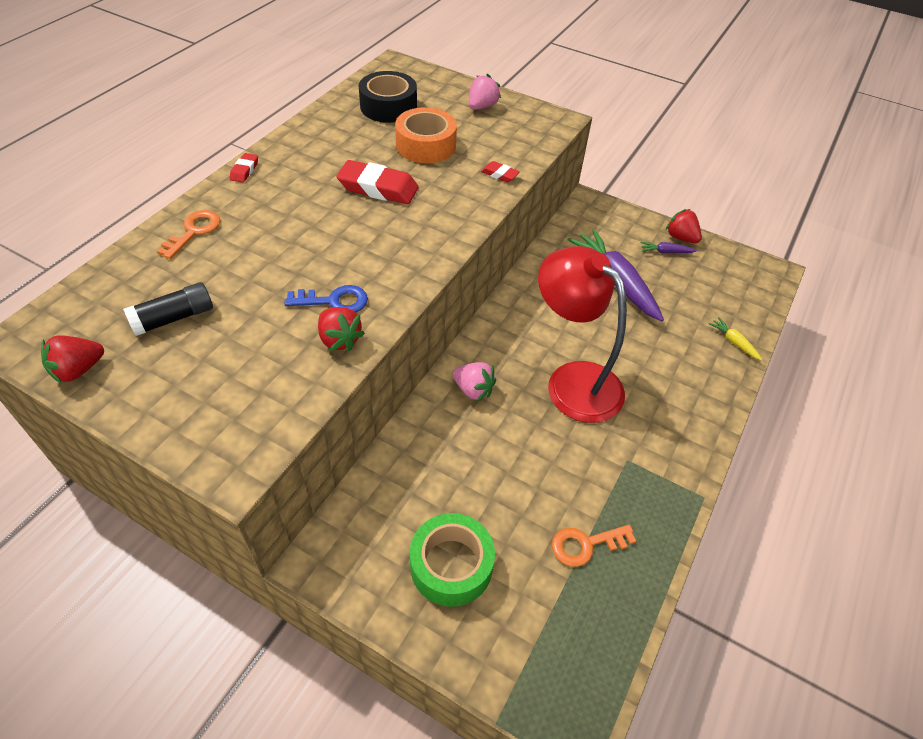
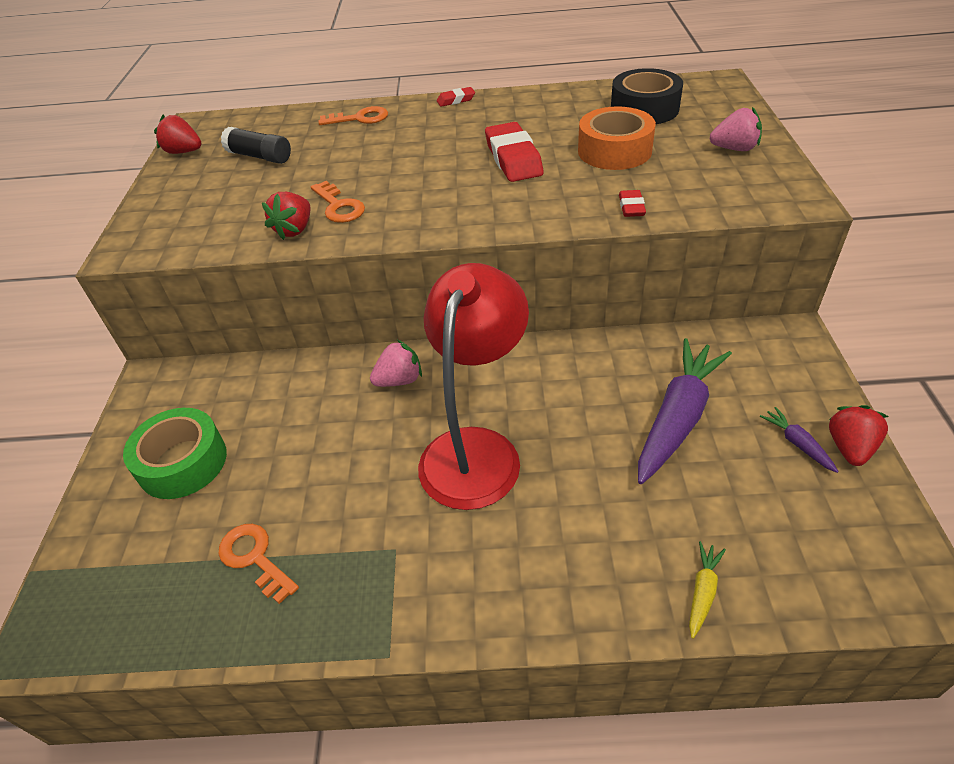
camera: 65 degrees right, 5 degrees down
blue key [285,285,368,312] -> orange key [311,181,365,223]
pink strawberry [453,362,496,402] -> pink strawberry turned 120 degrees counterclockwise [370,340,422,387]

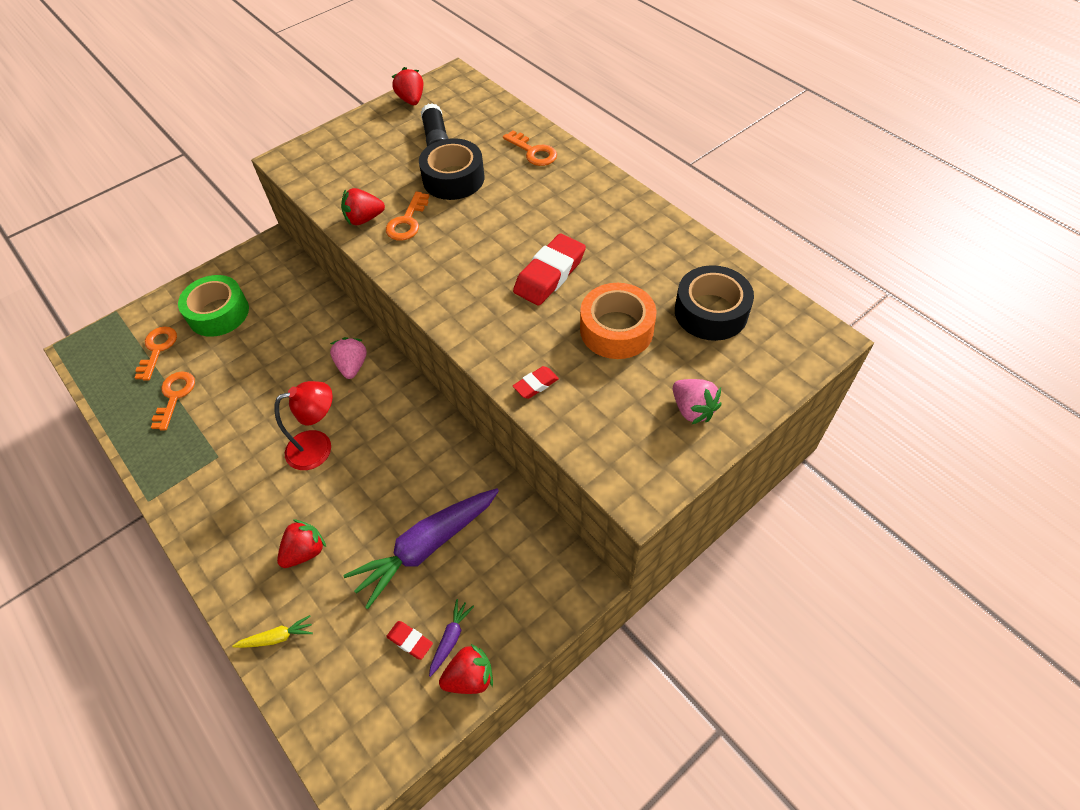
camera: 50 degrees right, 10 degrees up
pink strawberry [370,340,422,387] -> pink strawberry turned 120 degrees counterclockwise [330,337,367,379]
red lamp [418,263,529,510] -> red lamp [274,381,333,470], size x0.60
red eraser [437,87,475,107] -> red eraser moved to [386,621,433,660]
purple carrot [638,338,732,484] -> purple carrot turned 150 degrees clockwise [343,488,499,609]
none -> orange key [135,326,177,381]
none -> red strawberry [277,519,326,568]
none -> black tape [419,138,484,200]

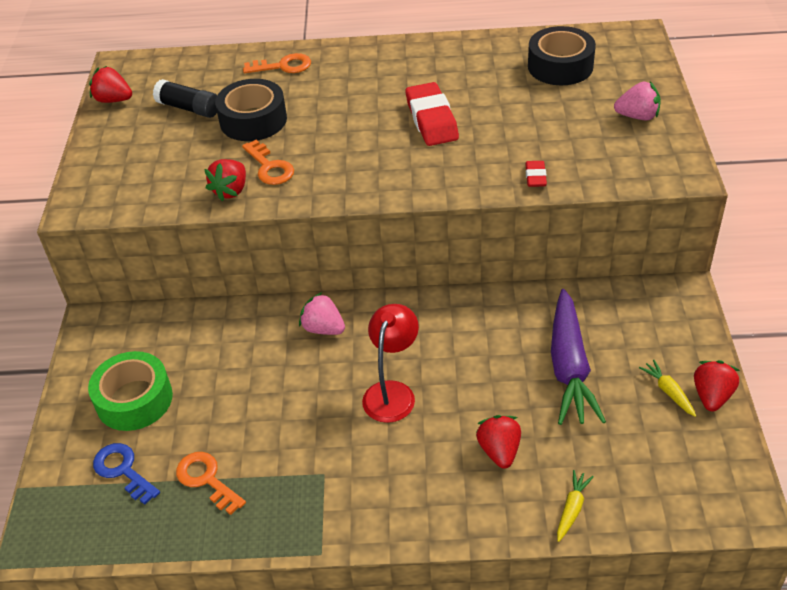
camera: 50 degrees left, 10 degrees down
orange key [135,326,177,381] -> blue key [93,443,160,505]
red eraser [386,621,433,660] -> none
purple carrot [429,599,474,677] -> yellow carrot [639,360,696,417]
orange tape [580,283,656,359] -> none

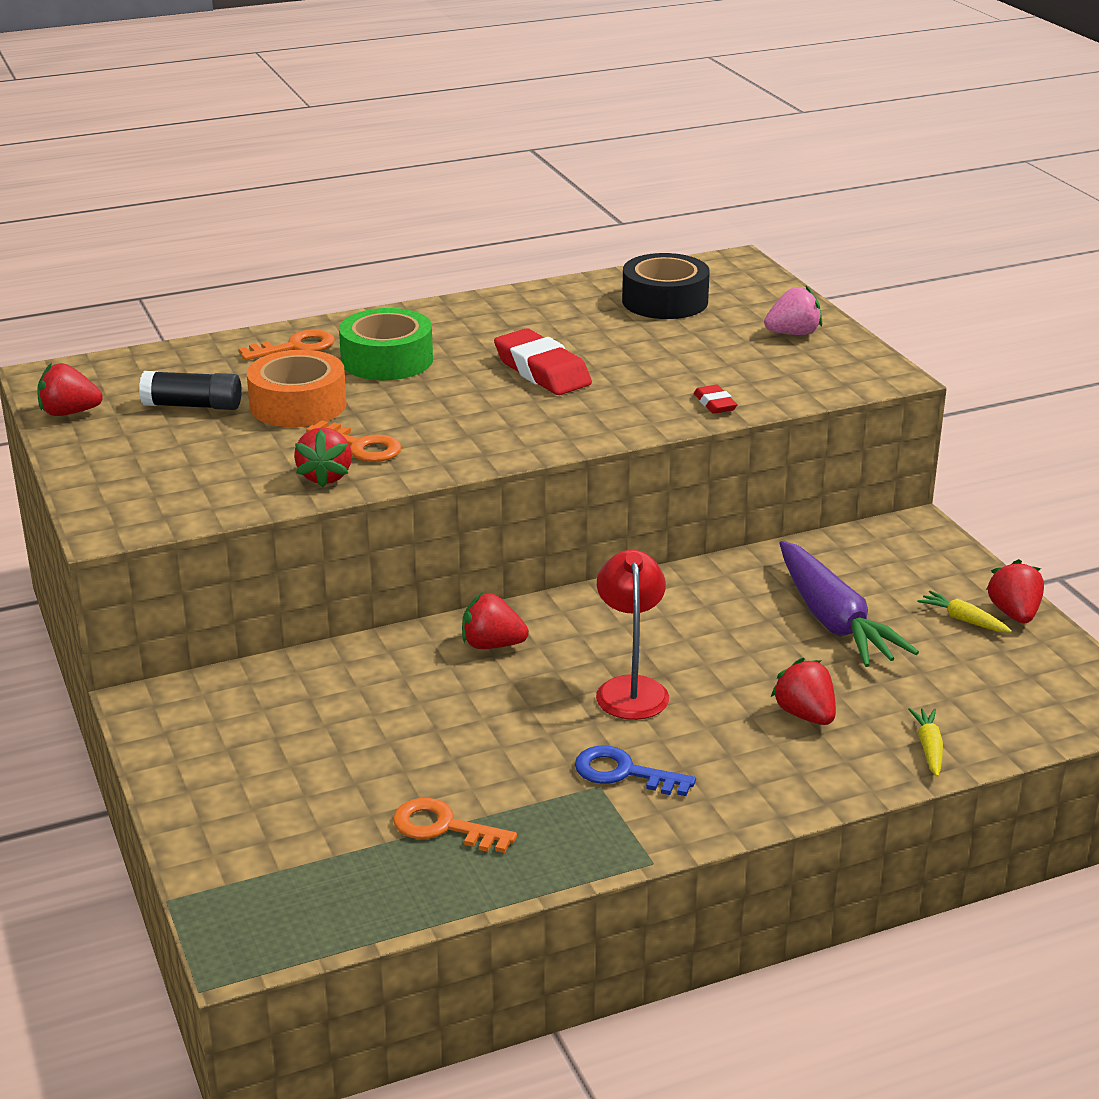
camera: 25 degrees left, 15 degrees down
green tape [88,351,173,431] -> green tape moved to [339,308,433,380]
blue key [93,443,160,505] -> blue key moved to [575,745,696,796]
black tape [215,79,287,141] -> orange tape [247,350,347,427]
pink strawberry [299,292,345,335] -> red strawberry [462,592,529,649]

